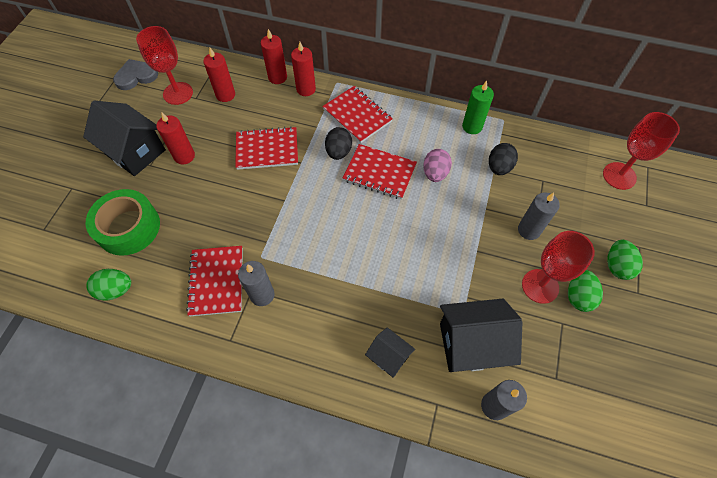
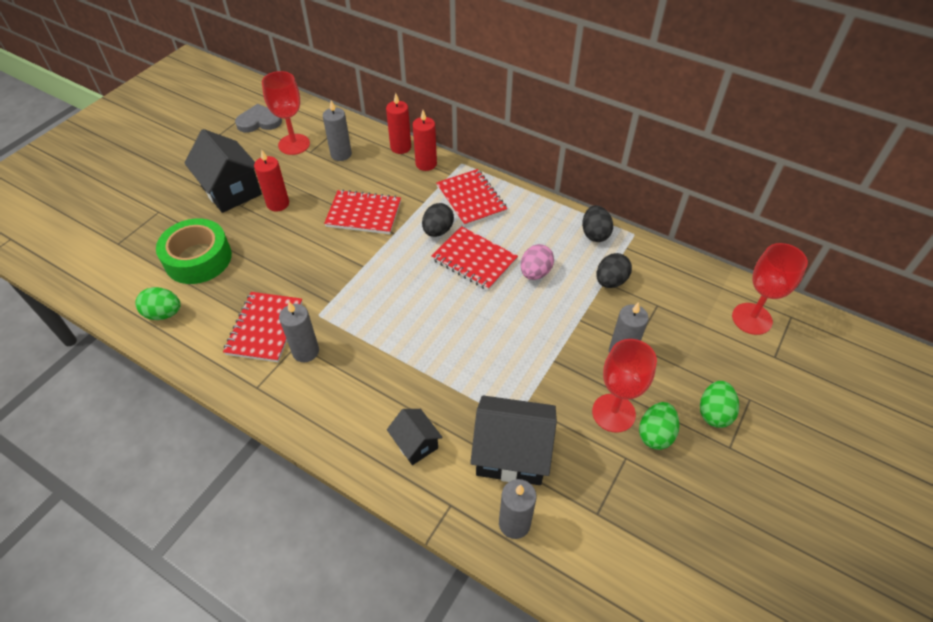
camera: 15 degrees right, 10 degrees down
red candle [203,48,235,102] -> grey candle [323,100,352,161]
green candle [462,81,494,134] -> black egg [582,205,613,242]

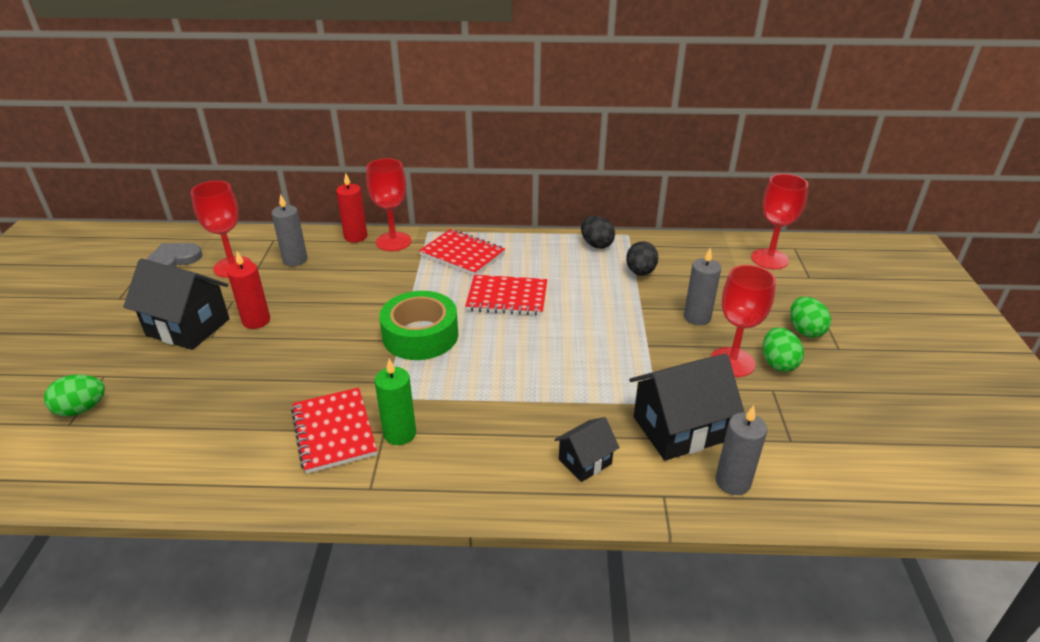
camera: 30 degrees left, 15 degrees down
green egg [135,287,180,320] -> green egg moved to [44,375,105,417]
green tape [156,218,232,284] -> green tape moved to [379,291,458,360]
grey candle [279,302,319,362] -> green candle [375,358,416,445]
red notebook [324,190,401,234] -> none
black house [387,409,443,465] -> black house turned 60 degrees counterclockwise [554,417,620,482]
red candle [413,110,437,171] -> red goblet [366,158,411,251]
black egg [422,203,454,237] -> none
pink egg [521,244,554,280] -> none

